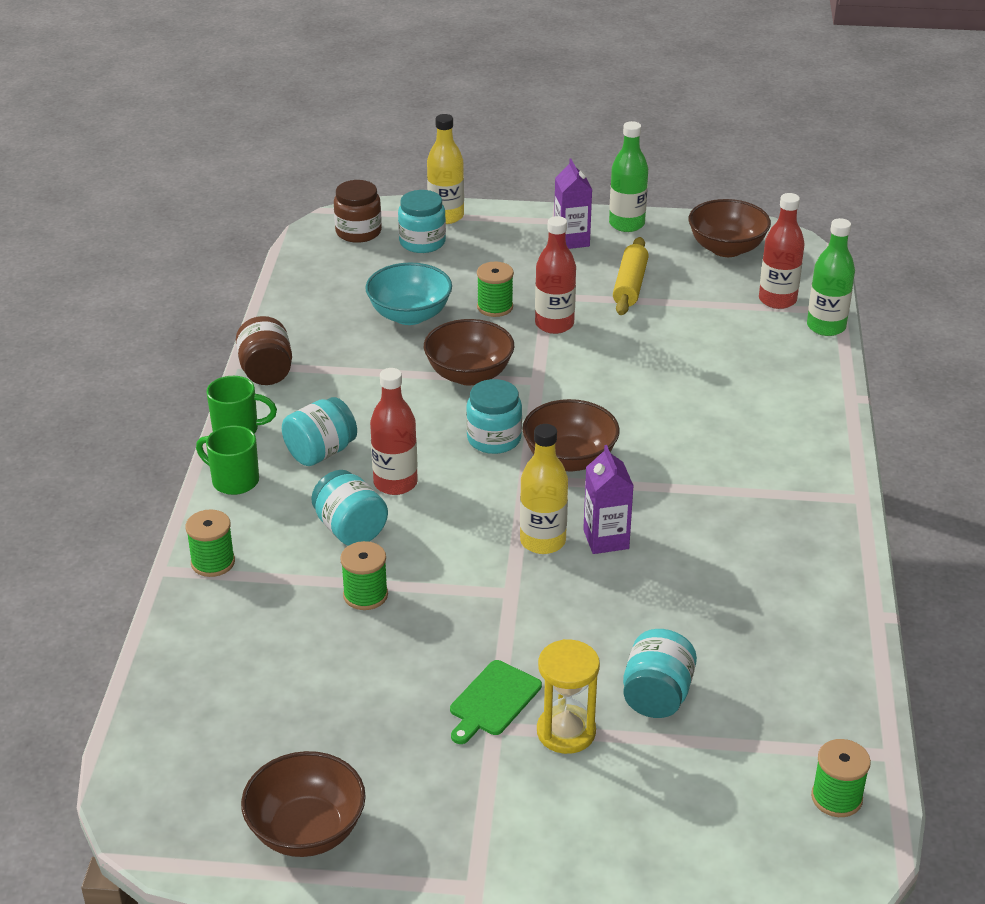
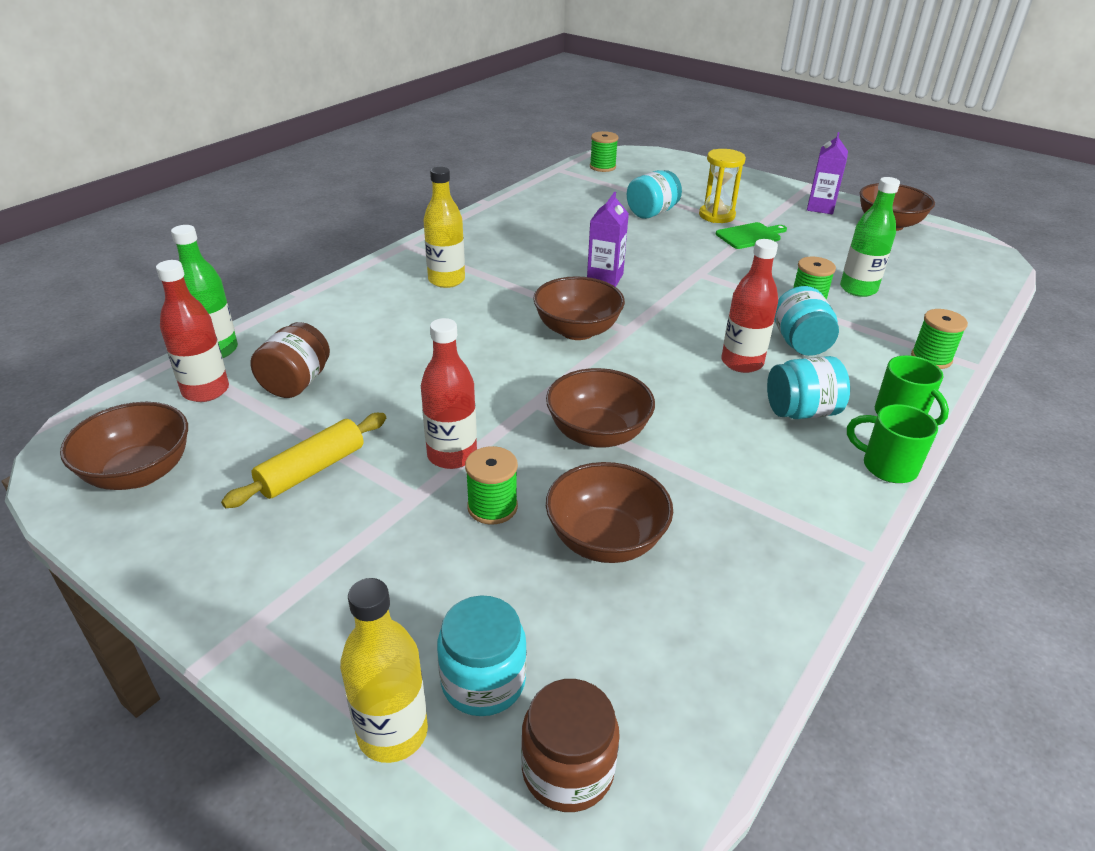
camera: 150 degrees left, 0 degrees up
brown jar [236,316,292,385] -> brown jar moved to [250,322,330,398]
turquoise bowl [365,263,452,325] -> brown bowl [546,462,673,563]
turquoise jar [466,379,522,454] -> none
yellow bottle [520,424,568,554] -> yellow bottle moved to [423,167,465,288]
purple carton [554,159,592,249] -> purple carton moved to [807,132,848,214]
green bottle [609,121,648,232] -> green bottle moved to [840,177,900,297]

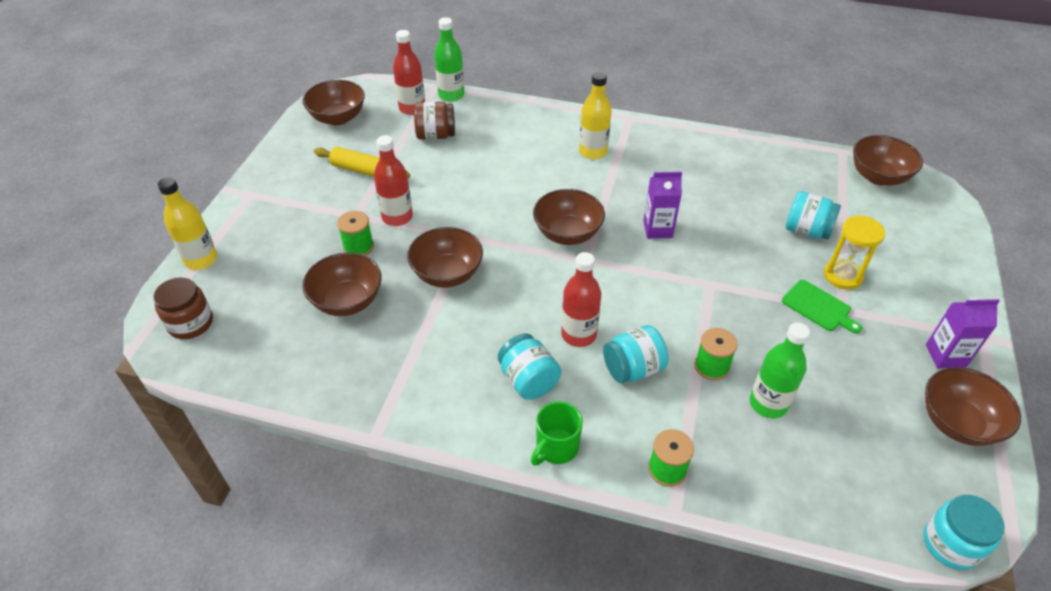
camera: 70 degrees right, 10 degrees up
turquoise jar [437,595,527,716] -> turquoise jar moved to [923,495,1005,570]
green spool [590,131,618,172] -> brown bowl [853,135,923,186]
green mug [847,404,938,483] -> none

